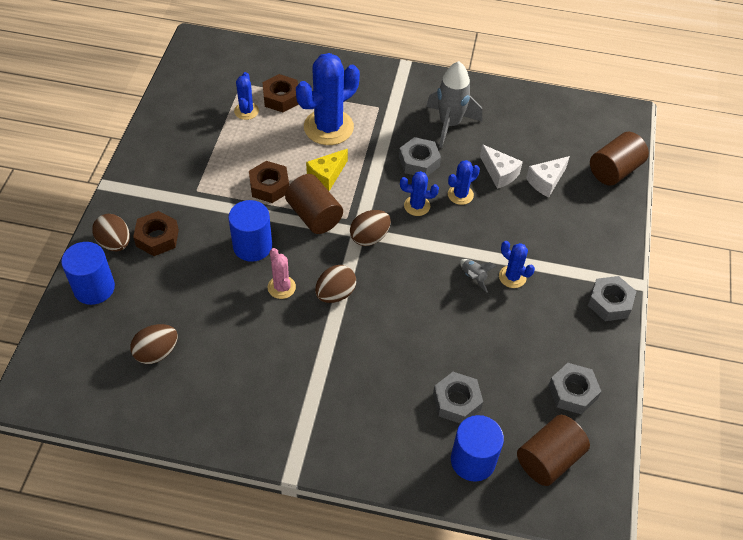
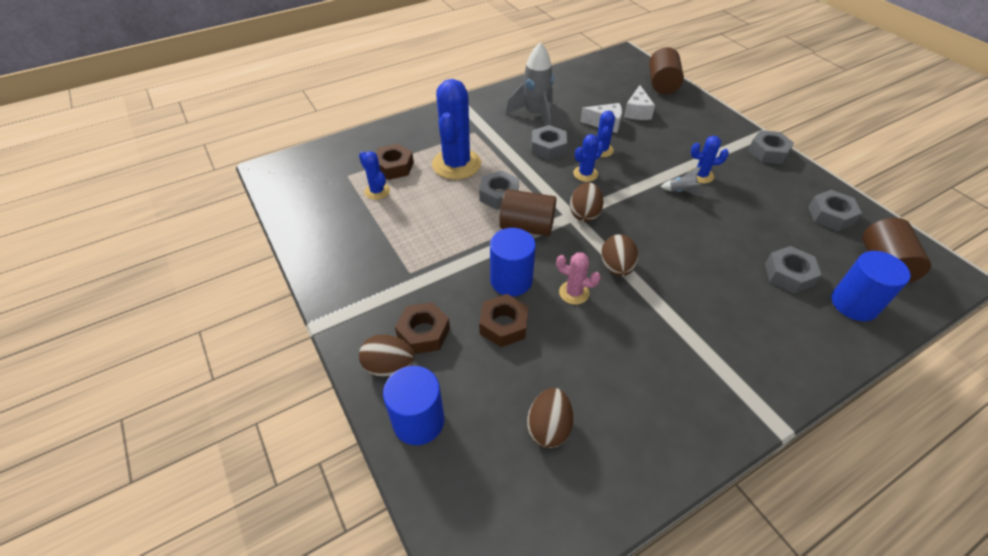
camera: 40 degrees left, 5 degrees down
brown nut [249,161,289,203] -> brown nut moved to [479,294,529,347]
yellow cheese [306,149,348,191] -> grey nut [479,170,519,210]

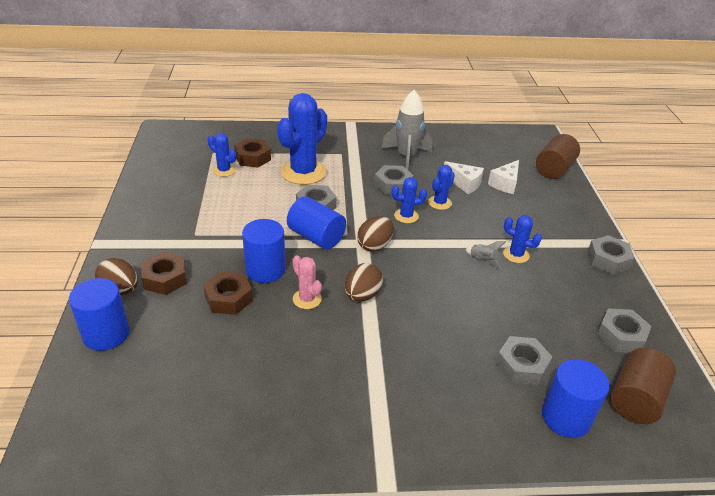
camera: 25 degrees right, 10 degrees down
blue cactus [359,151,390,200] -> blue cactus turned 45 degrees counterclockwise [208,133,236,177]
brown cylinder [499,189,556,236] -> blue cylinder [287,196,346,250]
brown egg [527,388,573,448] -> none

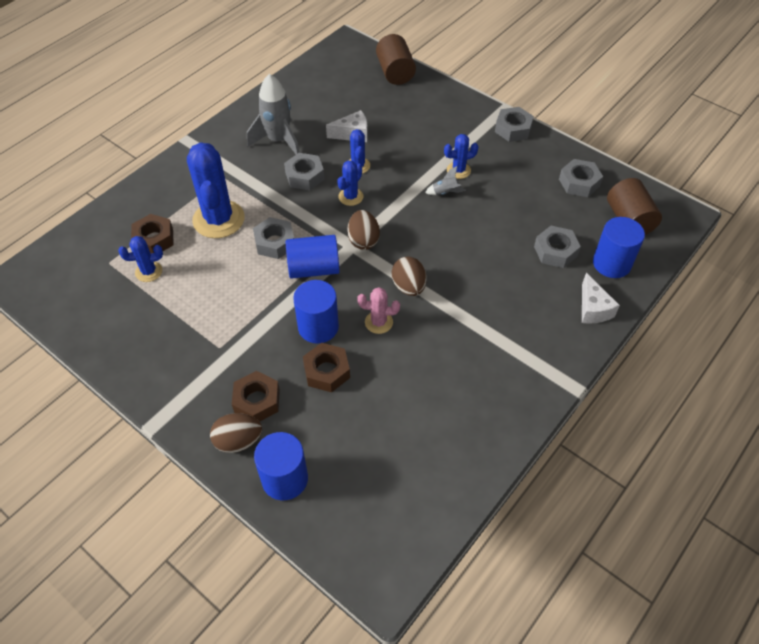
camera: 45 degrees left, 15 degrees up
white cheese [488,160,519,194] -> white cheese moved to [582,273,620,324]

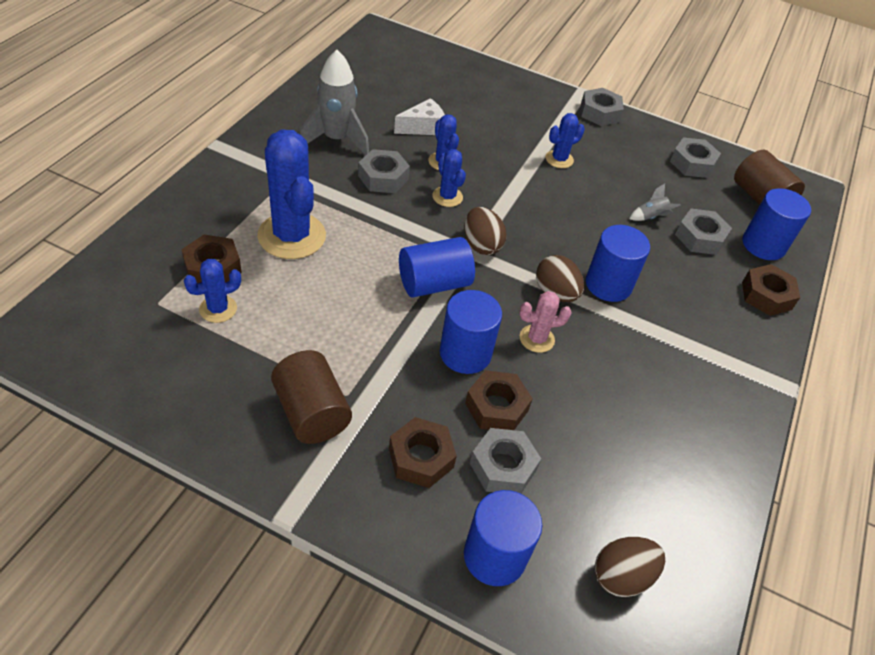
camera: 20 degrees left, 5 degrees down
brown egg [210,413,262,453] -> brown egg moved to [595,537,665,597]
grey nut [253,217,294,259] -> grey nut moved to [470,428,541,494]
blue cactus [337,160,364,206] -> blue cactus turned 45 degrees counterclockwise [432,149,466,207]
brown cylinder [376,34,416,85] -> brown cylinder moved to [271,350,352,444]
grey rocket [425,166,466,195] -> grey rocket moved to [629,184,681,221]
white cheese [582,273,620,324] -> brown nut [742,264,800,316]
none -> blue cylinder [586,225,650,302]

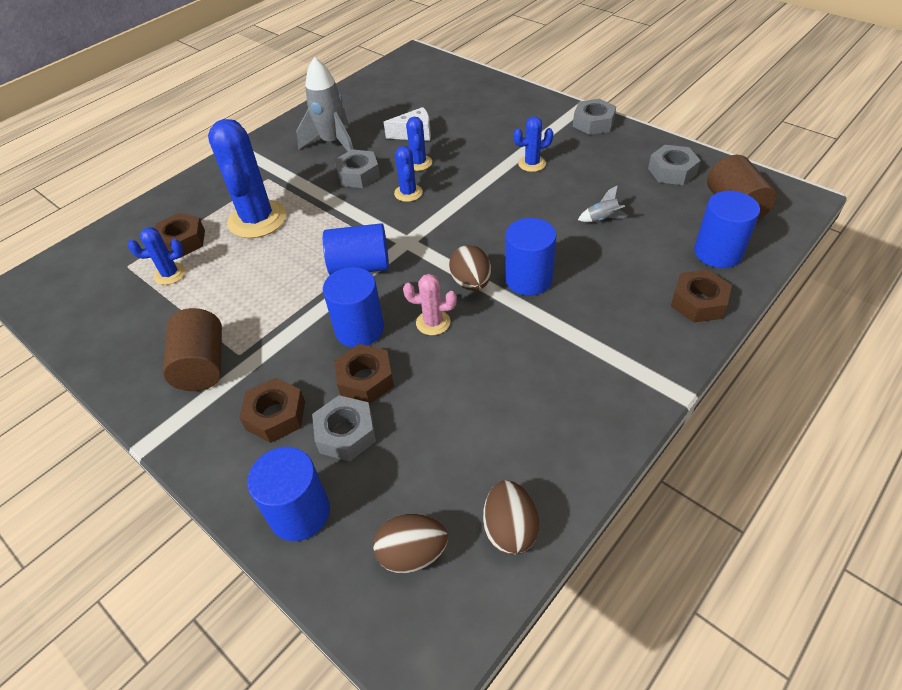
camera: 25 degrees right, 0 degrees up
brown egg [464,207,507,255] -> brown egg moved to [483,480,539,555]
grey nut [675,208,732,255] -> none

